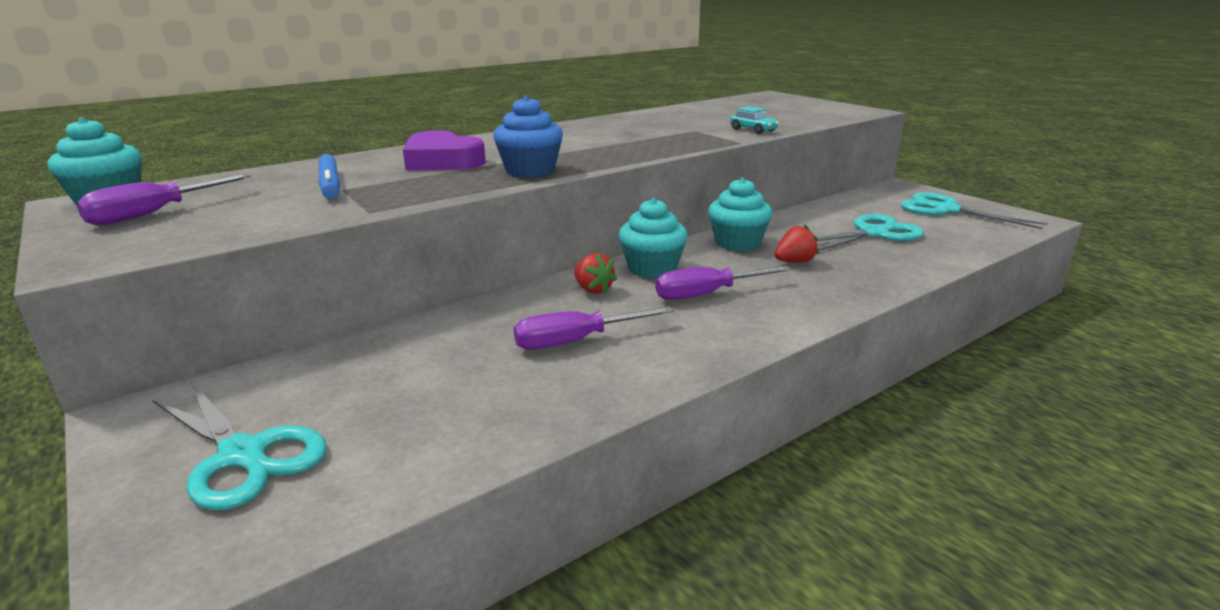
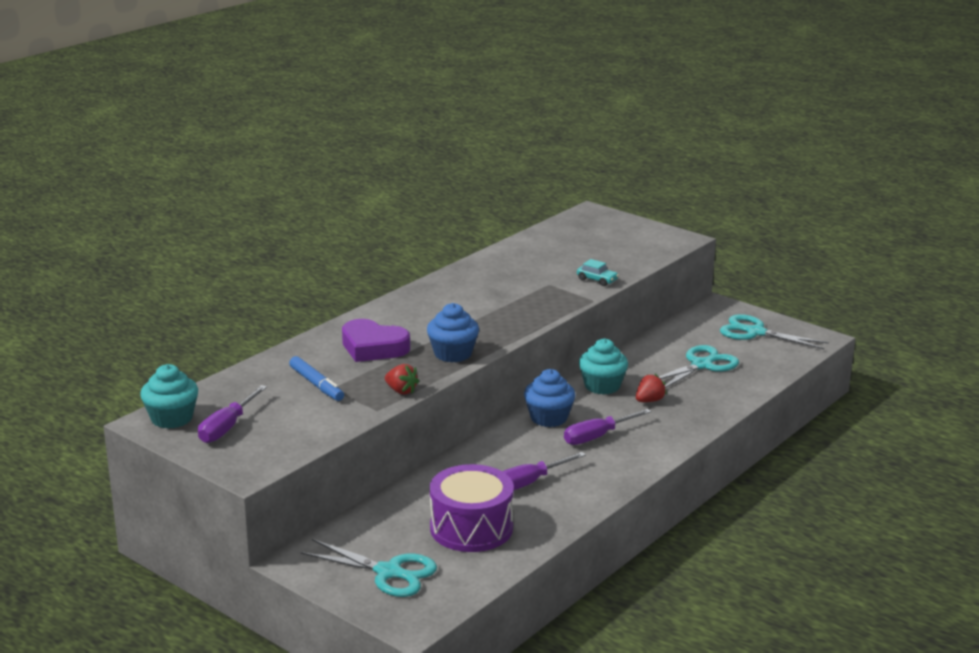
camera: 15 degrees left, 0 degrees up
red strawberry [574,253,617,294] -> red strawberry moved to [385,364,419,395]
turquoise cupcake [619,198,688,278] -> blue cupcake [524,369,575,427]
none -> purple drum [430,464,514,552]

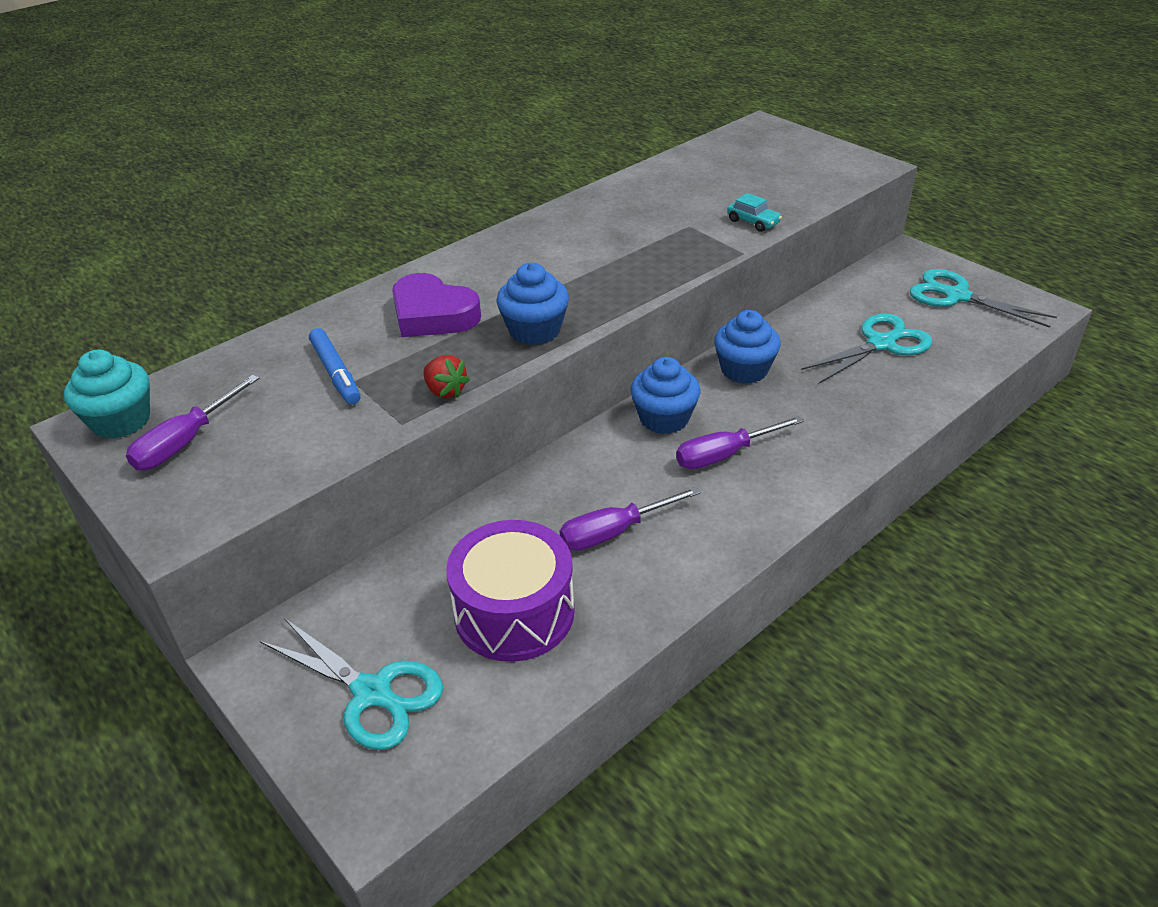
camera: 10 degrees right, 15 degrees up
turquoise cupcake [579,338,628,395] -> blue cupcake [714,310,781,384]
red strawberry [636,374,667,402] -> none

